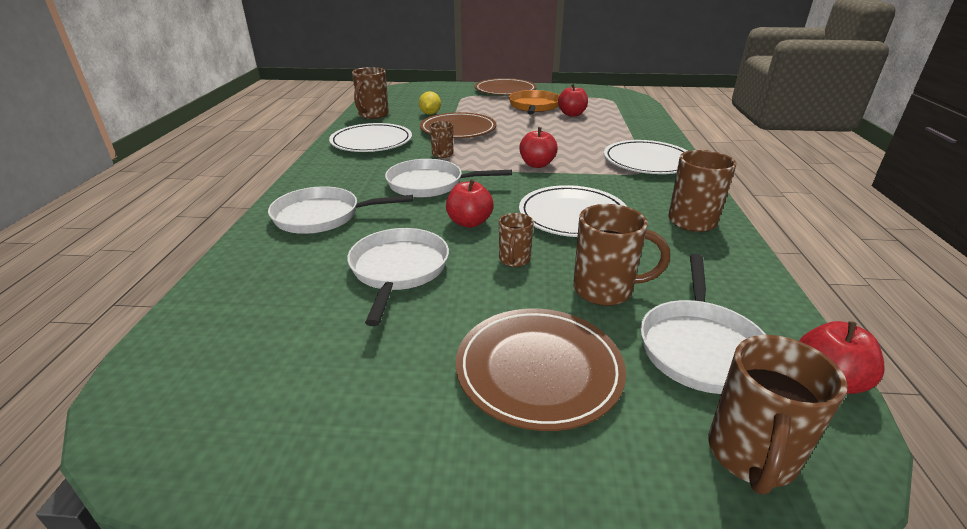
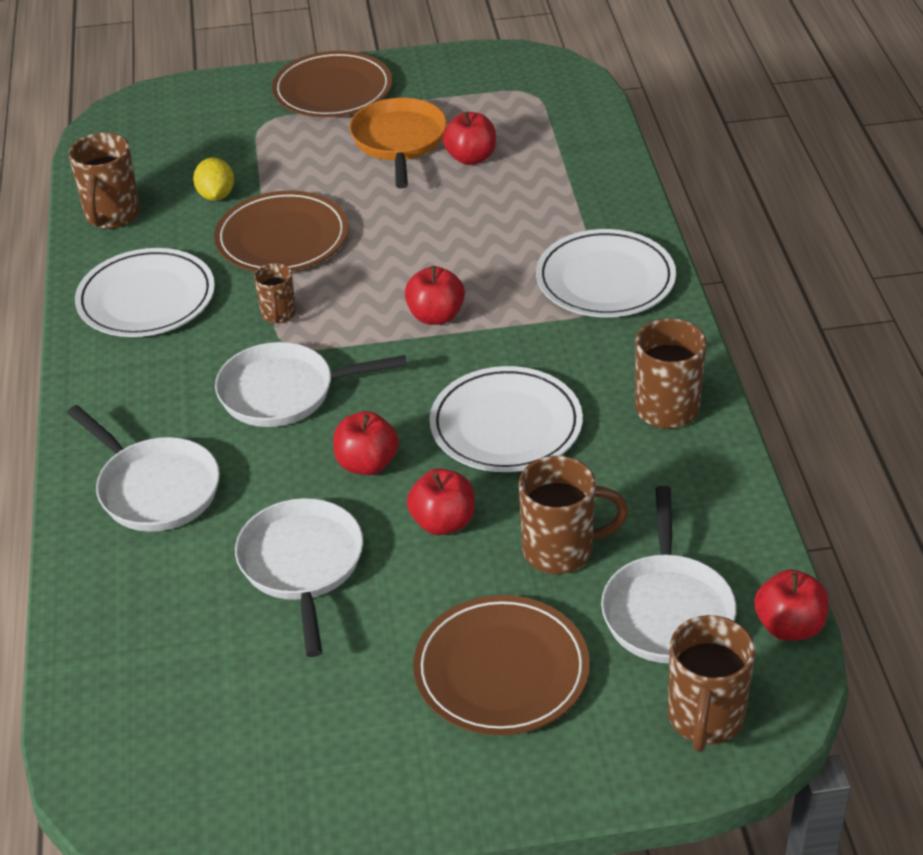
camera: 10 degrees left, 10 degrees up
white pan [268,186,413,234] -> white pan turned 120 degrees counterclockwise [67,405,220,532]
brown mug [499,213,534,267] -> red apple [407,469,475,535]

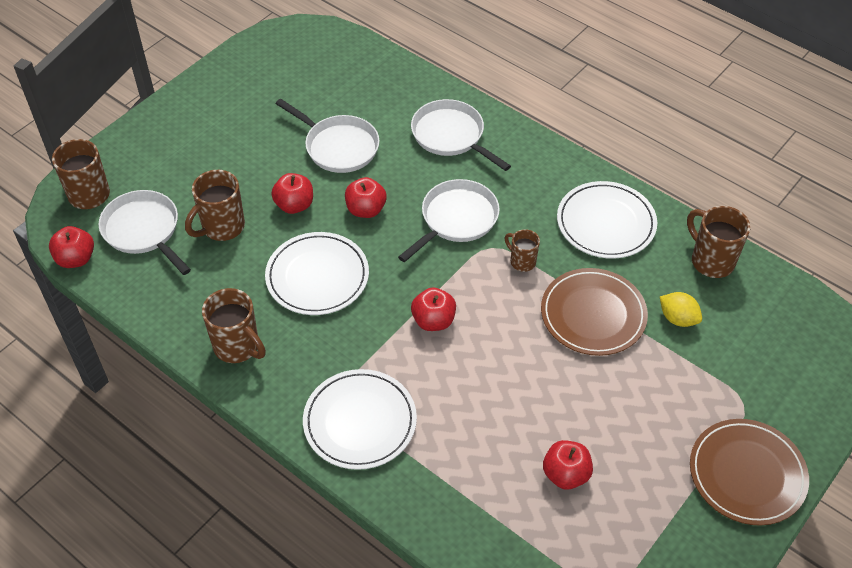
camera: 135 degrees right, 10 degrees up
white pan [67,405,220,532] -> white pan turned 45 degrees clockwise [411,99,511,171]
orange pan [349,98,447,188] -> none
brown plate [413,595,590,735] -> none

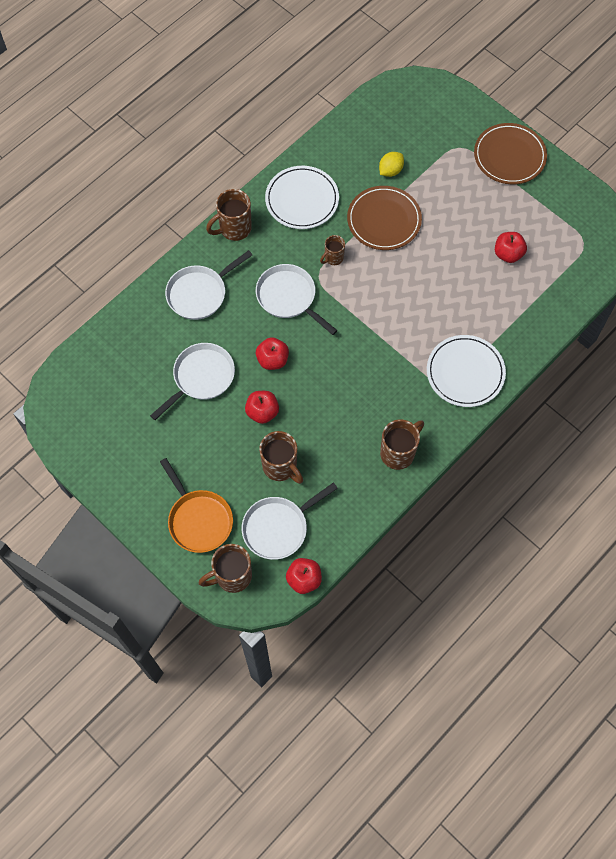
camera: 85 degrees left, 15 degrees up
white plate [265,232,369,315] -> none
red apple [411,288,456,331] -> none
brown mug [687,206,750,278] -> brown mug moved to [206,189,252,241]
none -> orange pan [160,458,233,553]

